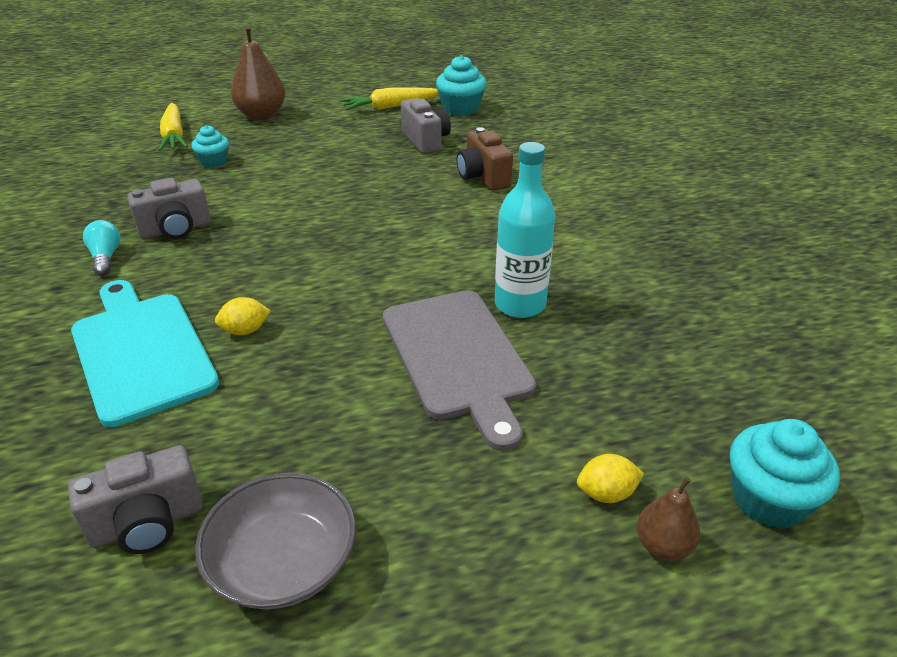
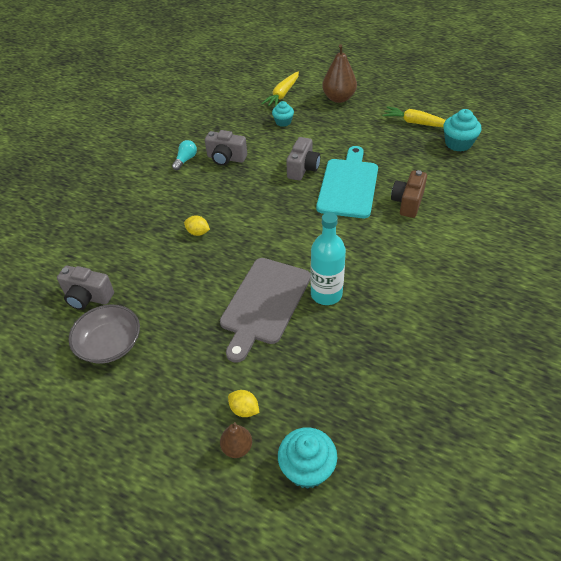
camera: 45 degrees right, 10 degrees up
turquoise cutting board [71,280,219,427] -> turquoise cutting board moved to [316,146,378,218]
grey camera [401,98,451,154] -> grey camera moved to [286,137,320,180]

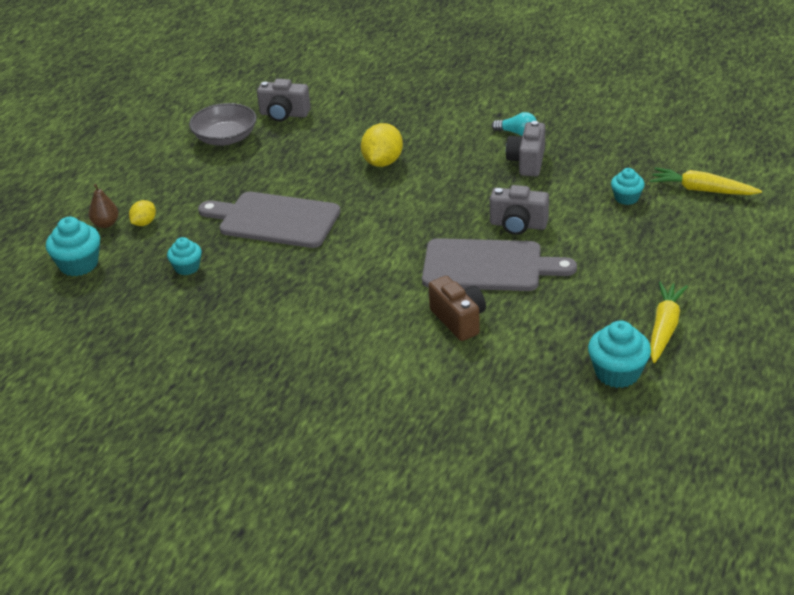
camera: 85 degrees right, 10 degrees down
grey camera [57,266,114,310] -> grey camera turned 90 degrees counterclockwise [257,79,311,122]
yellow lemon [184,216,210,236] -> yellow lemon [361,123,403,167], size x1.74
turquoise bottle [311,212,346,305] -> none
turquoise cutting board [316,146,378,218] -> grey cutting board [422,238,577,291]
brown pear [322,44,357,103] -> none
brown camera [391,170,427,218] -> brown camera turned 45 degrees clockwise [429,276,486,341]
none -> turquoise cupcake [167,237,202,275]

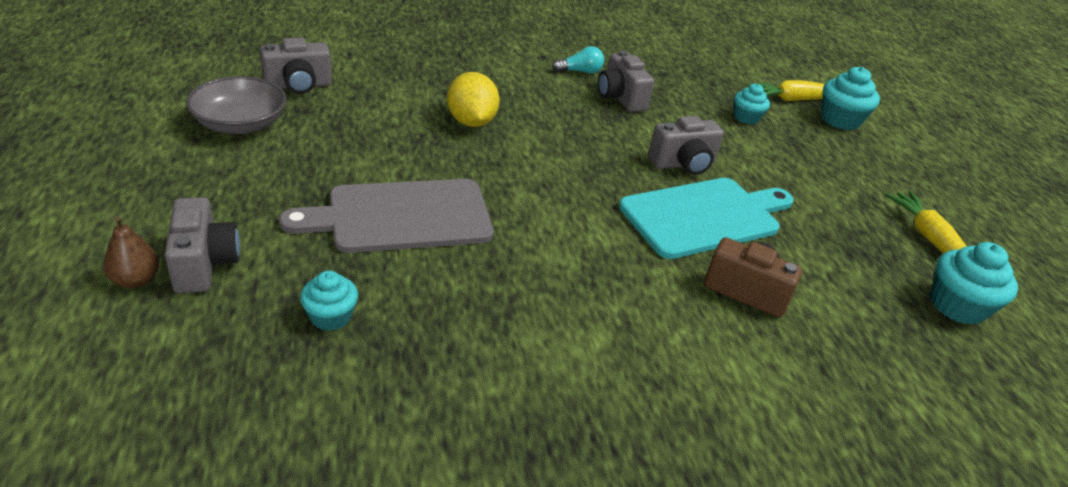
camera: 40 degrees left, 0 degrees up
turquoise cupcake [46,217,100,276] -> turquoise cupcake moved to [821,67,880,130]
yellow lemon [129,200,156,226] -> grey camera [165,197,240,294]
grey cutting board [422,238,577,291] -> turquoise cutting board [619,178,794,259]

